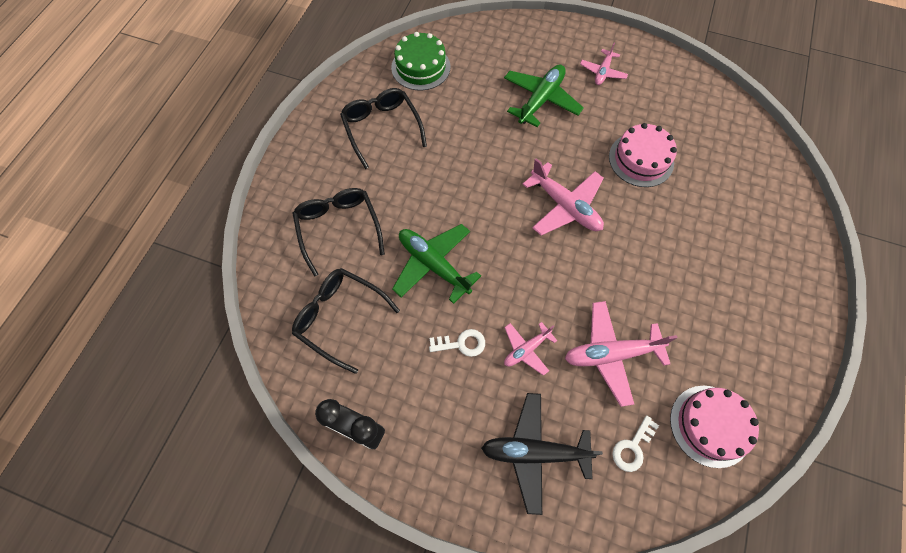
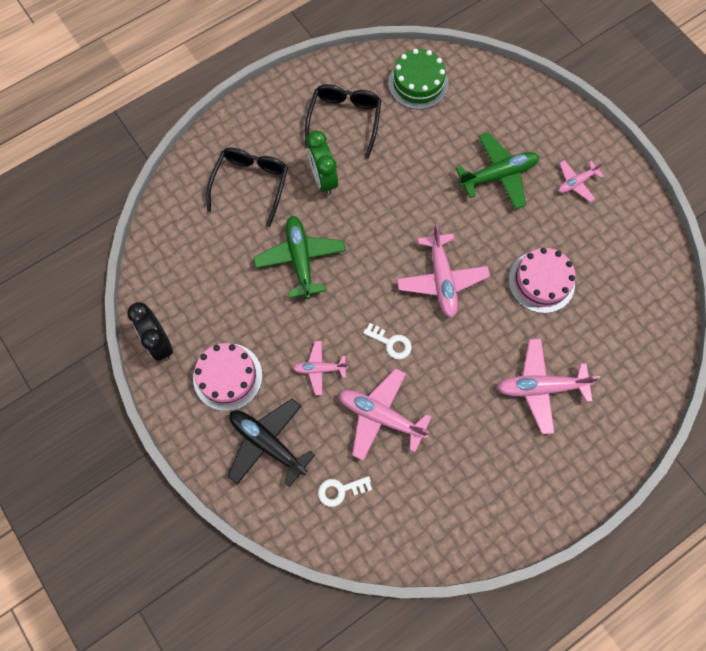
camera: 35 degrees right, 5 degrees up
black glasses [292,268,400,374] -> none
white key [429,329,485,357] -> white key moved to [363,323,412,359]
pink cake [670,386,759,468] -> pink cake moved to [193,343,262,411]
none -> green clock [307,130,338,195]
none -> pink plane [497,338,600,434]

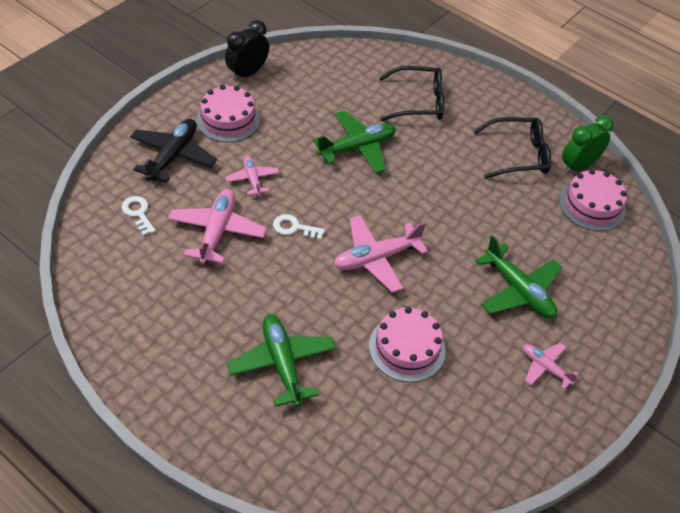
camera: 70 degrees right, 20 degrees down
green clock [307,130,338,195] -> green clock moved to [562,115,614,174]
white key [363,323,412,359] -> white key turned 90 degrees clockwise [273,214,325,240]
green cake [388,49,449,110] -> pink cake [559,169,627,231]
pink plane [497,338,600,434] -> green plane [227,314,336,407]

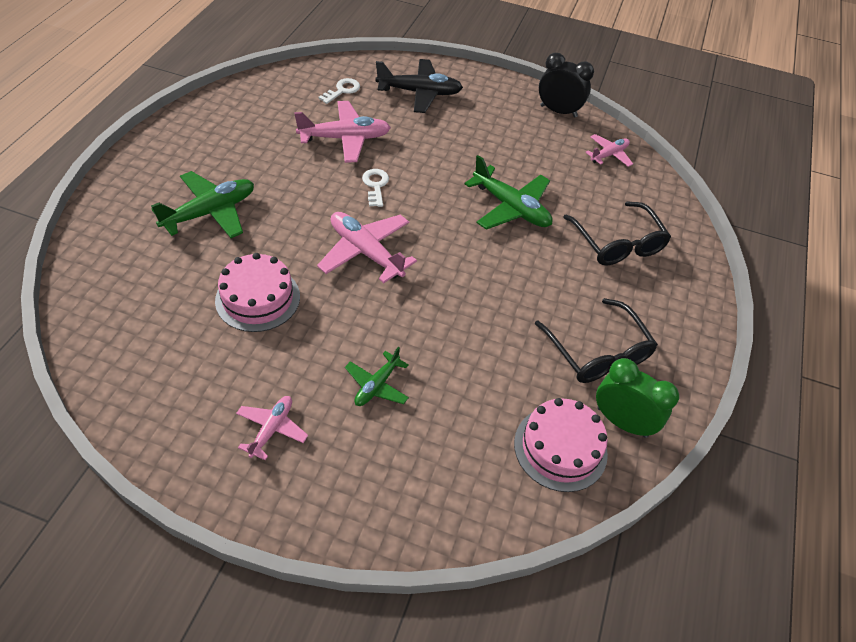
camera: 70 degrees right, 0 degrees up
pink cake [196,85,260,142] -> none
pink plane [225,156,279,196] -> pink plane moved to [585,134,633,167]
green plane [475,235,562,318] -> green plane [345,347,409,406], size x0.58

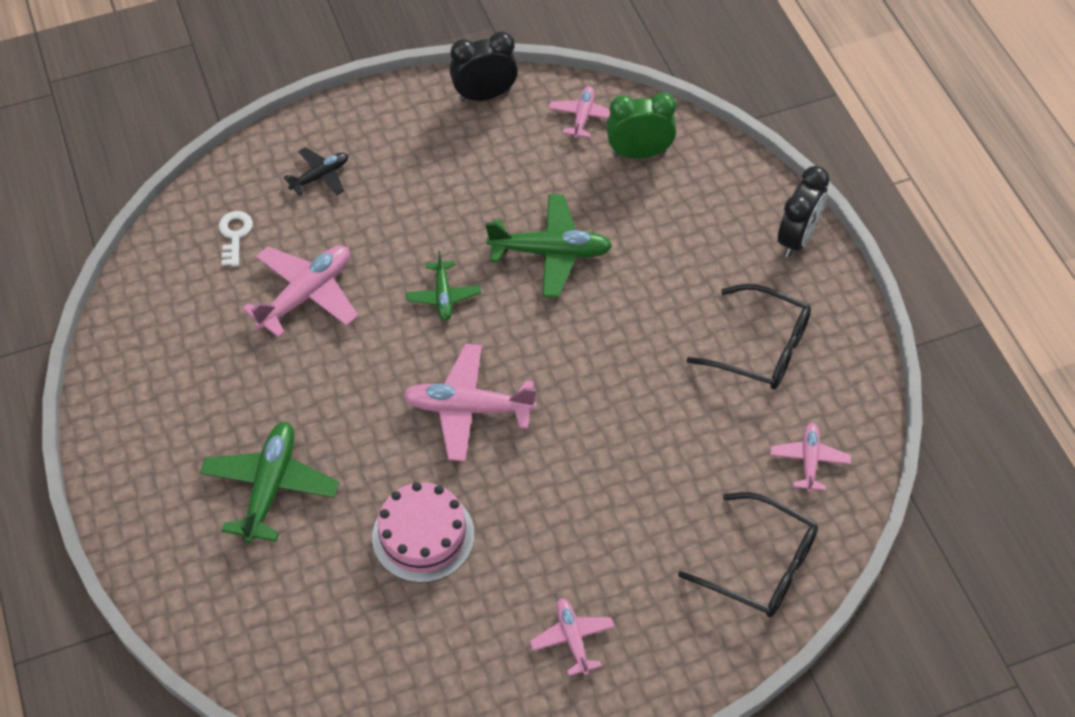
camera: 35 degrees left, 5 degrees up
green plane [345,347,409,406] -> green plane moved to [406,250,481,321]
white key [362,169,389,207] -> none
black plane [376,59,463,113] -> black plane [284,147,348,195], size x0.58
pink cake [514,398,608,492] -> pink plane [770,423,851,493]
black glasses [563,201,671,265] -> black glasses moved to [678,492,818,617]
green clock [596,358,679,438] -> green clock moved to [606,92,676,158]
none -> black clock [778,166,830,258]

